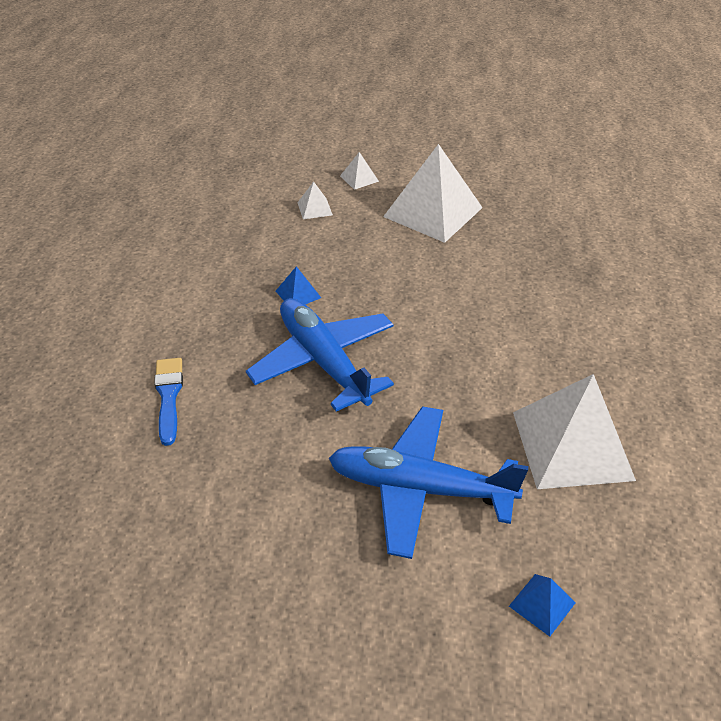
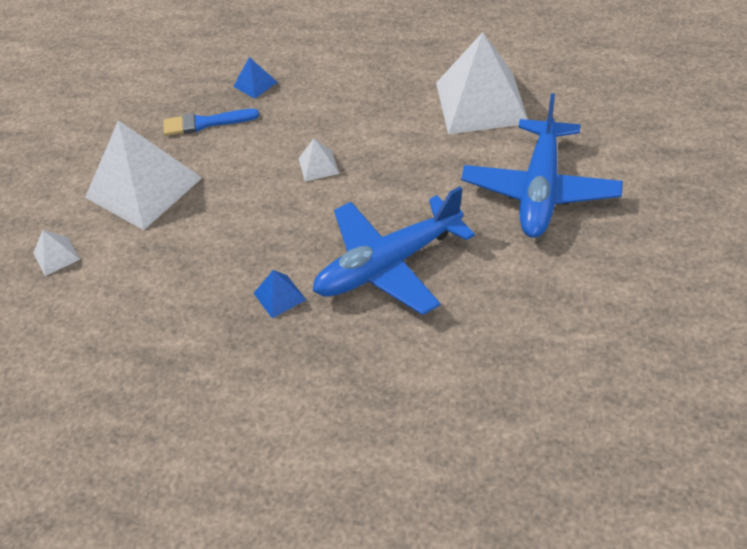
camera: 85 degrees left, 5 degrees up
blue brush [154,358,183,446] -> blue brush moved to [164,109,259,136]
white pyramid [297,182,333,219] -> white pyramid moved to [298,139,339,182]
blue pyramid [509,574,576,637] -> blue pyramid moved to [233,57,277,99]

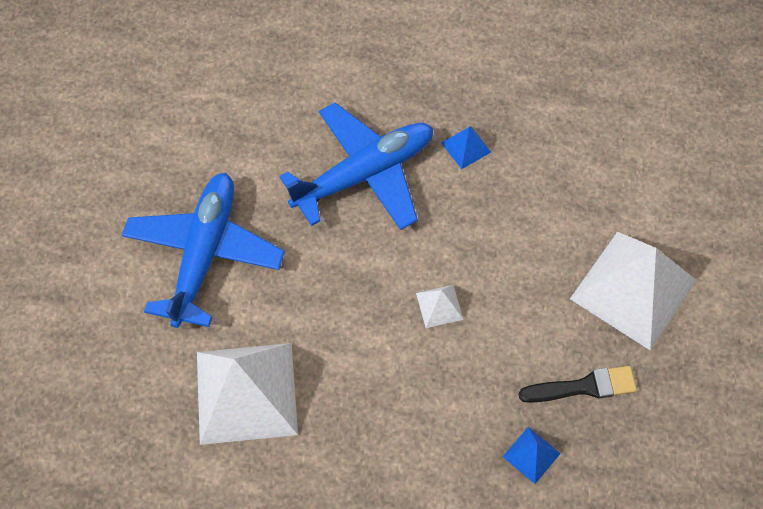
camera: 175 degrees right, 15 degrees up
white pyramid [33,230,80,276] -> none
blue brush [164,109,259,136] -> black brush [519,366,637,403]

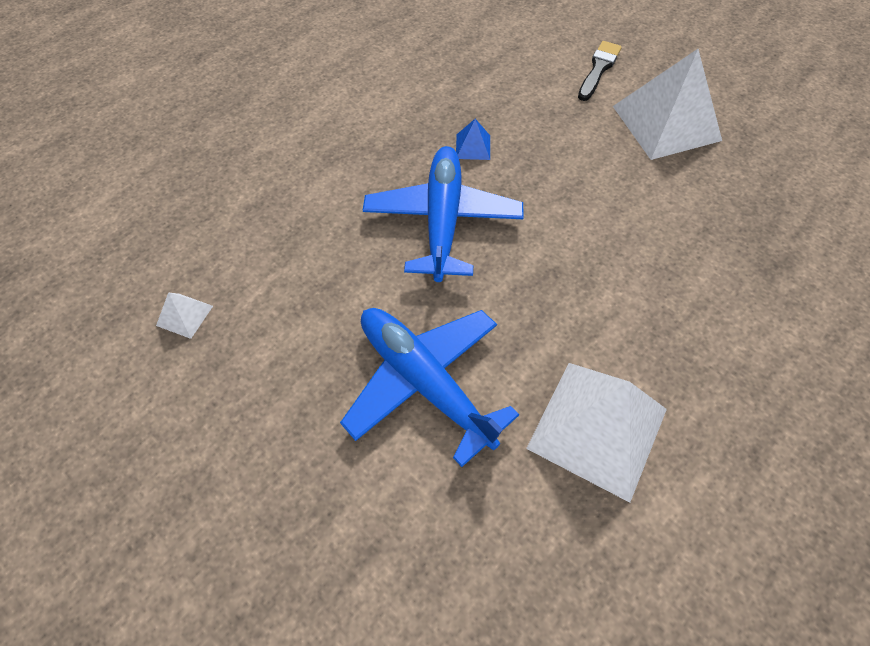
camera: 55 degrees left, 5 degrees down
white pyramid [416,285,464,328] -> white pyramid moved to [156,293,213,339]
blue pyramid [503,427,561,484] -> none
black brush [519,366,637,403] -> black brush moved to [578,41,622,101]

